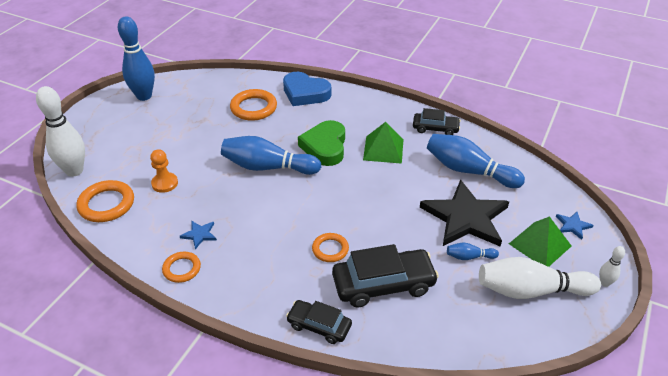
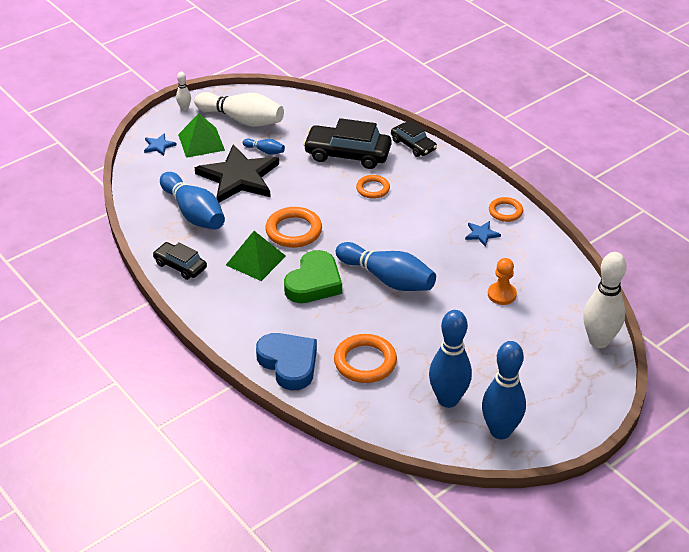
camera: 155 degrees left, 0 degrees up
orange ring [77,180,134,222] -> orange ring moved to [265,207,322,248]
none -> blue bowling pin [429,310,472,408]

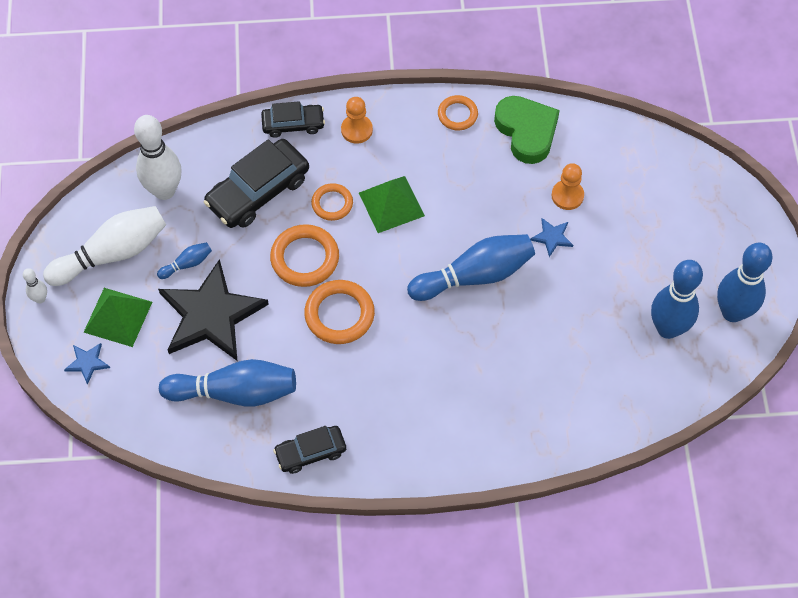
camera: 55 degrees left, 20 degrees up
green pyramid [226,231,286,281] -> green pyramid moved to [359,176,425,233]
blue heart [256,333,317,390] -> none
green heart [284,250,342,303] -> green heart moved to [494,96,560,164]
orange ring [334,334,397,383] -> orange ring moved to [270,224,339,287]
blue star [465,221,501,247] -> blue star moved to [530,218,573,257]
white bowling pin [583,252,626,348] -> white bowling pin moved to [134,115,182,200]
none -> orange pawn [341,97,373,144]

